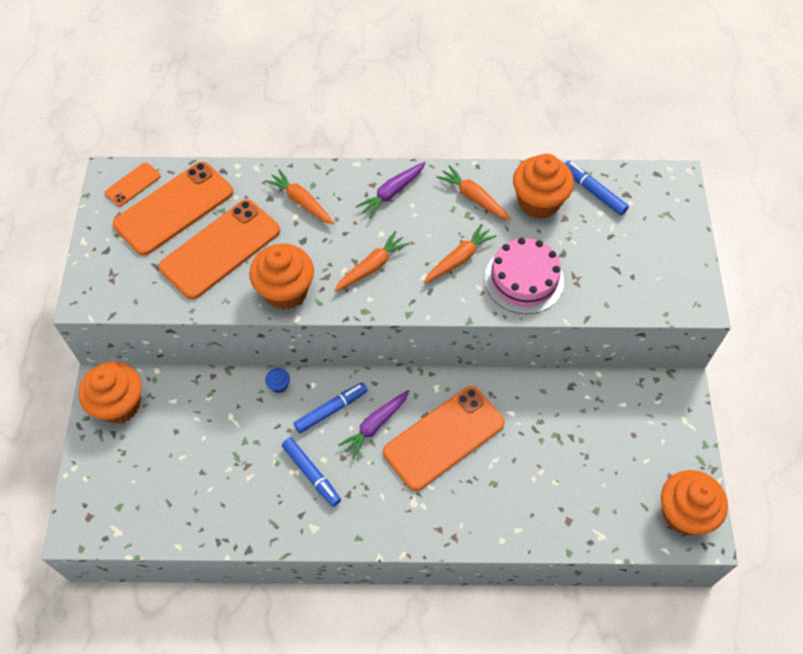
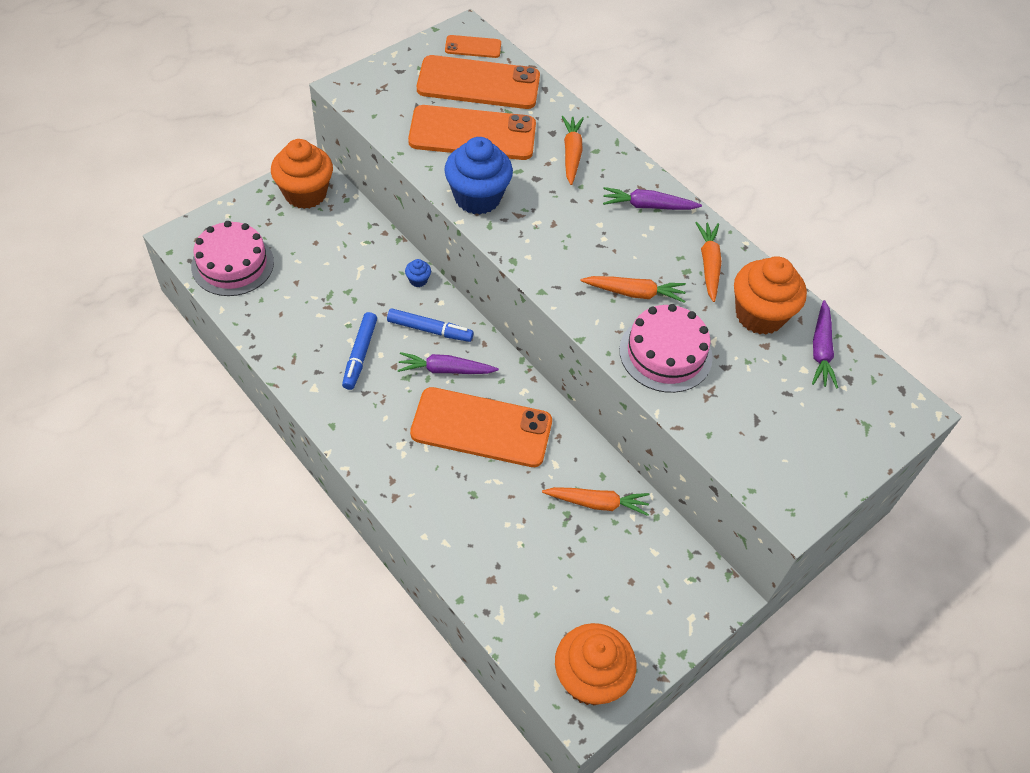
camera: 45 degrees right, 5 degrees down
orange cupcake [249,244,314,310] -> blue cupcake [444,137,513,215]
orange carrot [334,231,410,292] -> orange carrot moved to [542,487,649,516]
blue marker [565,161,629,215] -> purple carrot [812,300,838,389]
none -> pink cake [191,221,274,296]

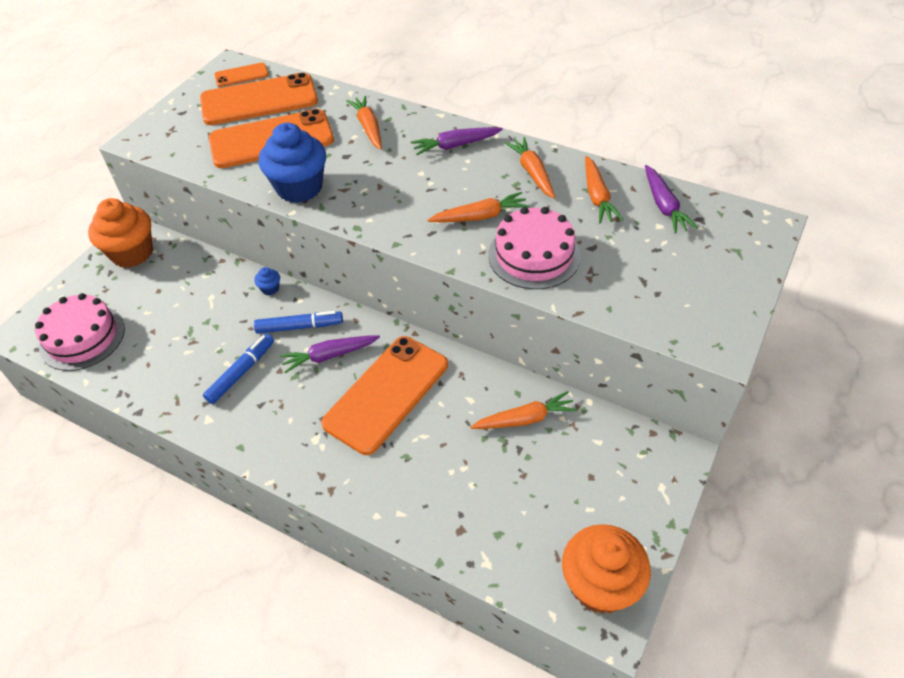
camera: 15 degrees left, 5 degrees down
blue marker [342,312,377,390] -> blue marker turned 135 degrees counterclockwise [203,334,274,404]
orange phone [410,387,552,467] -> orange phone turned 45 degrees counterclockwise [321,336,448,455]
orange cupcake [734,256,807,335] -> orange carrot [585,156,623,224]

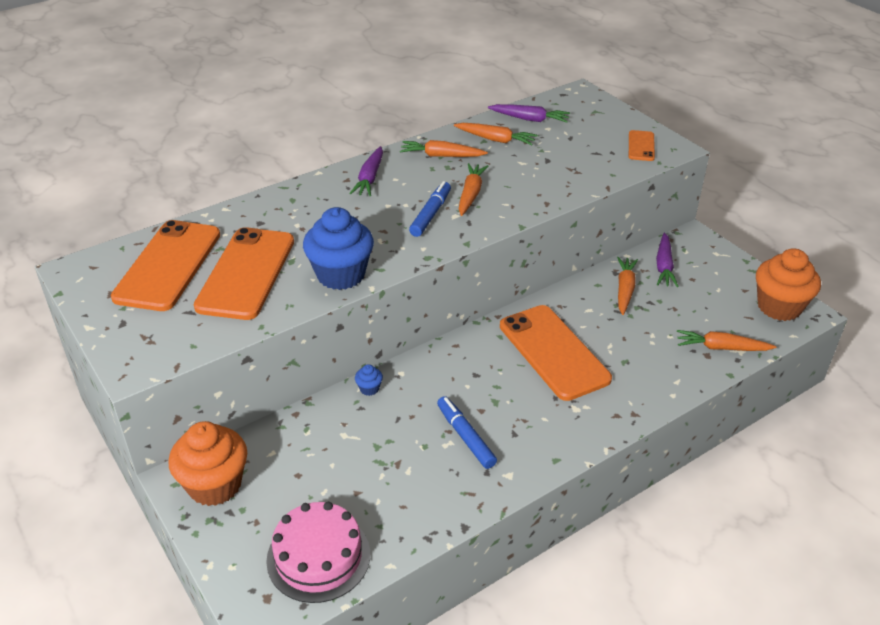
camera: 65 degrees left, 10 degrees down
orange phone [214,63,269,87] -> orange phone moved to [629,130,655,161]
blue marker [254,311,343,334] -> blue marker moved to [409,181,451,237]
purple carrot [280,335,380,373] -> purple carrot moved to [656,233,679,287]
orange carrot [346,95,382,150] -> orange carrot moved to [677,330,776,351]
pink cake [488,207,581,289] -> none

